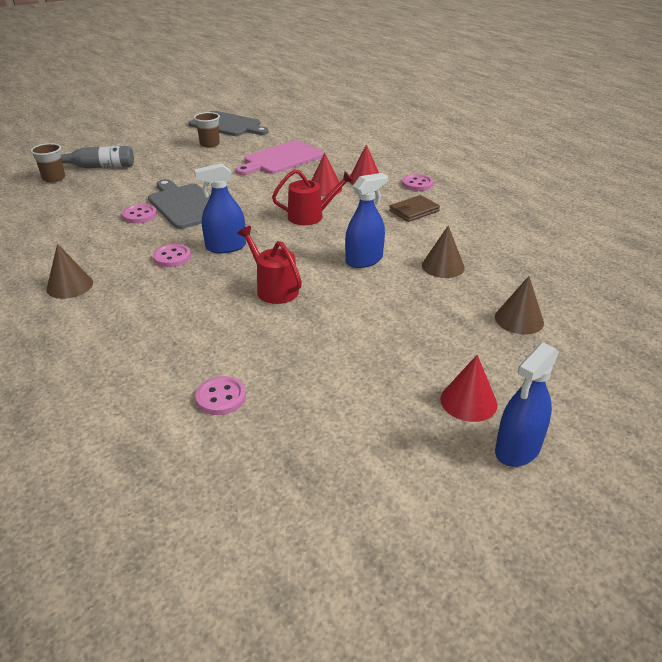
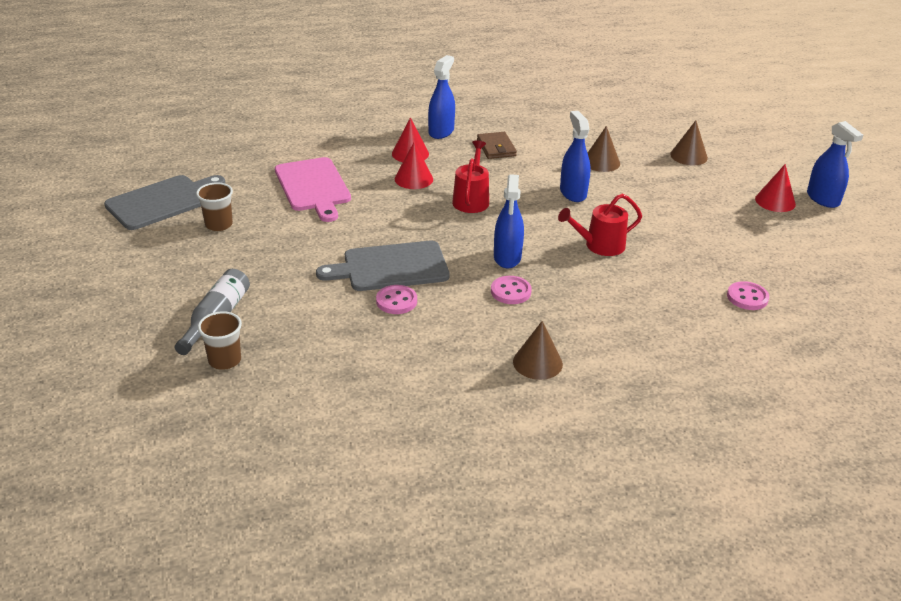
camera: 70 degrees left, 0 degrees up
pink button [402,174,433,191] -> blue spray bottle [428,55,455,139]

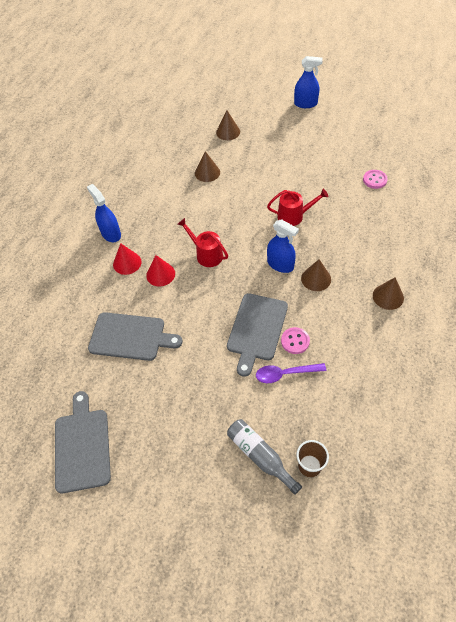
camera: 55 degrees left, 20 degrees up
brown cup [196,182,233,231] -> none
pink cutting board [275,157,351,222] -> grey cutting board [88,312,182,361]
brown wallet [477,132,517,159] -> none
pink button [491,276,532,304] -> brown cone [301,259,331,291]
red watering can [558,194,642,256] -> red watering can turned 105 degrees counterclockwise [267,189,328,226]
blue spray bottle [560,111,591,202] -> none
red cone [755,164,796,212] -> none
none -> purple spoon [256,363,326,383]

